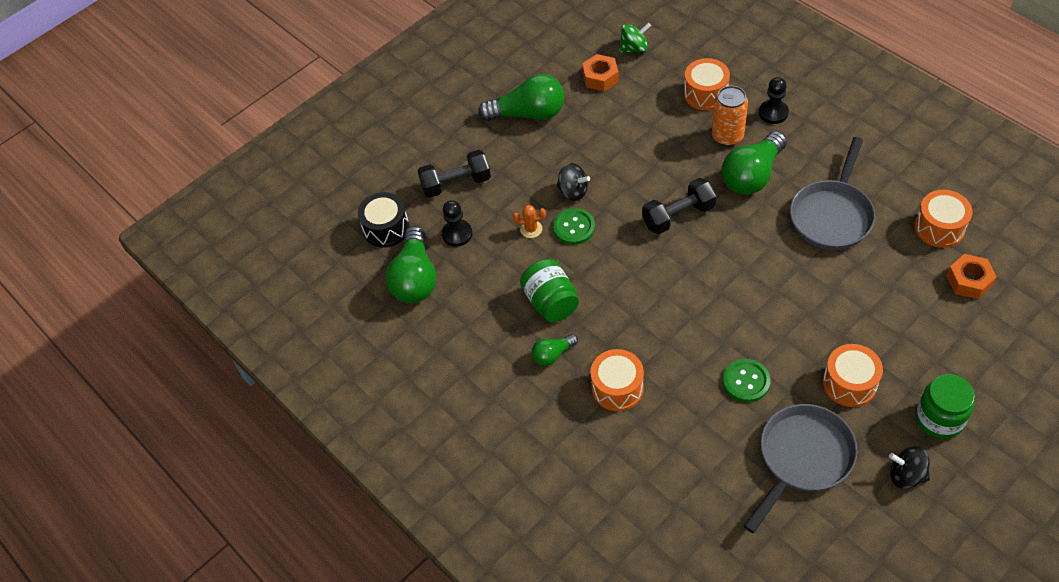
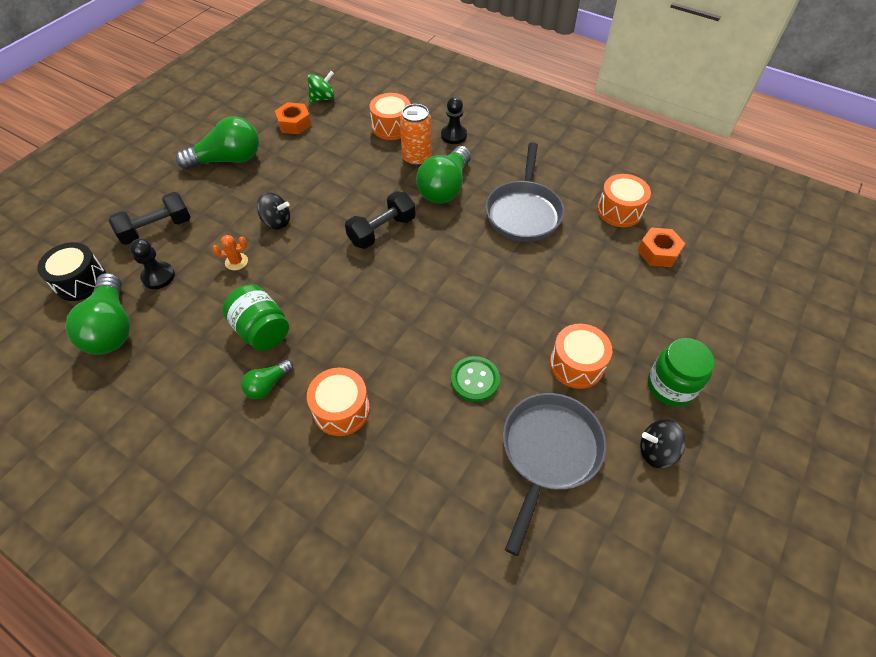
camera: 20 degrees left, 0 degrees up
green button [553,208,595,245] -> none

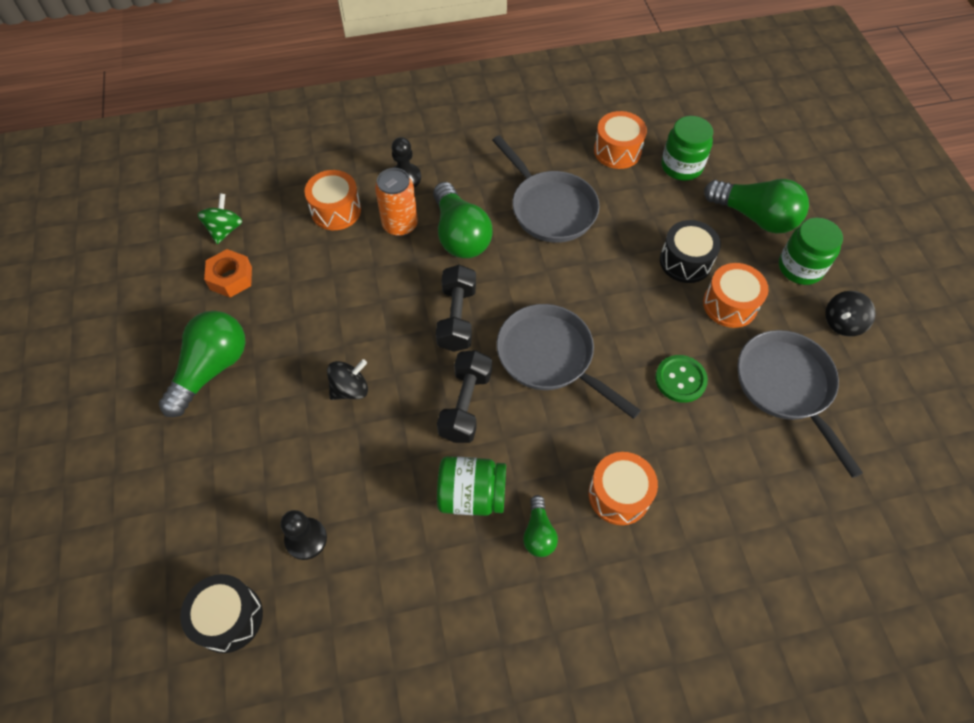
camera: 45 degrees left, 5 degrees up
green light bulb [65,273,130,354] -> green light bulb moved to [704,179,809,233]
black dumbbell [109,192,191,245] -> black dumbbell moved to [437,350,492,443]
orange cactus [212,235,248,270] -> none
orange nut [638,227,685,267] -> green jar [661,116,713,181]
none -> grey pan [496,304,641,419]
none -> black drum [660,220,721,283]

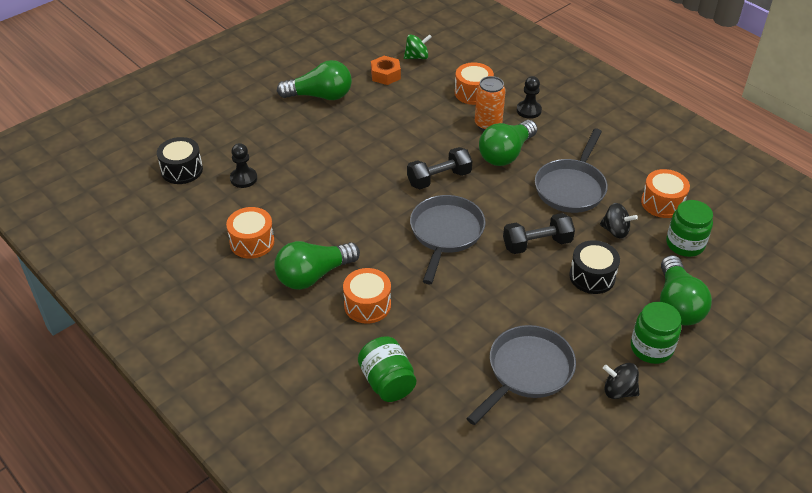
camera: 60 degrees right, 15 degrees down
black spinning top [327,359,368,400] -> black spinning top moved to [600,203,638,239]
black dumbbell [437,350,492,443] -> black dumbbell moved to [503,213,575,254]
green jar [437,456,506,516] -> green jar moved to [358,337,416,402]
green light bulb [523,495,558,557] -> green light bulb [274,241,360,290], size x1.94
green button [655,355,708,403] -> none
orange drum [703,263,769,328] -> orange drum moved to [226,207,274,259]

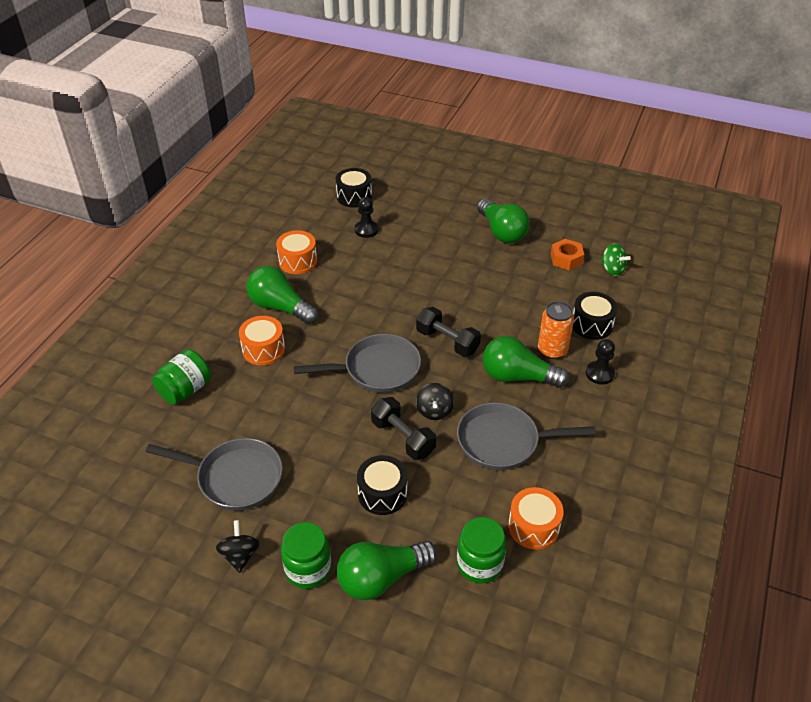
camera: 65 degrees right, 0 degrees up
orange drum [455,62,494,105] -> black drum [573,292,618,340]
black spinning top [600,203,638,239] -> black spinning top moved to [416,383,454,420]

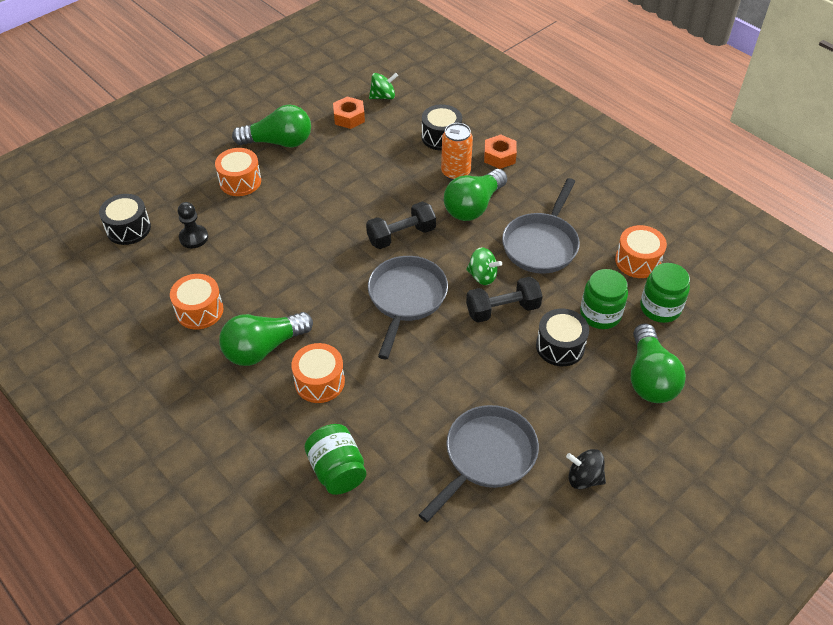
camera: 65 degrees left, 5 degrees up
green jar [281,522,331,589] -> green jar moved to [580,269,628,329]
black spinning top [416,383,454,420] -> green spinning top [466,247,502,285]
black pawn [586,339,615,385] -> orange nut [484,134,517,169]
none -> orange drum [215,148,261,196]

